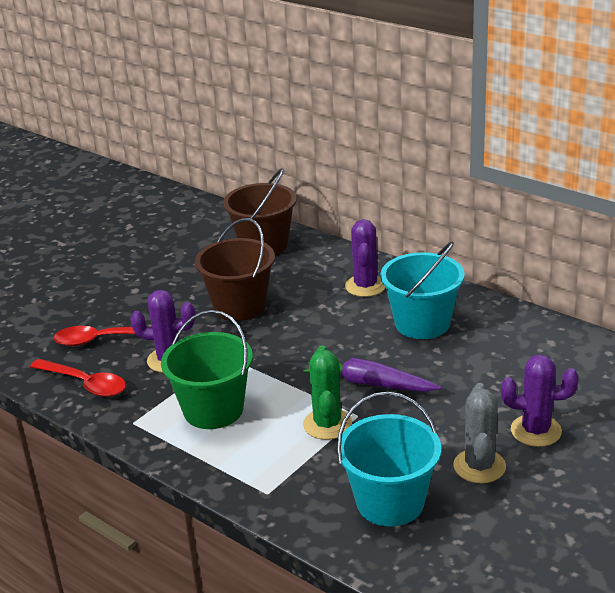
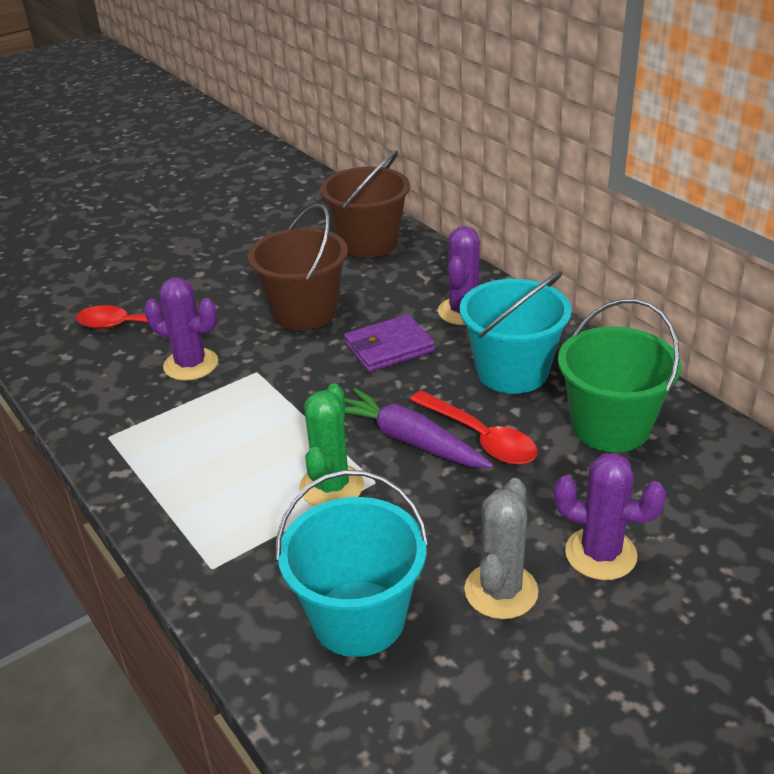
camera: 15 degrees right, 5 degrees up
red spoon [30,359,126,397] -> red spoon moved to [410,391,538,465]
green bucket [161,310,253,429] -> green bucket moved to [558,299,681,452]
none -> purple wallet [344,314,435,372]

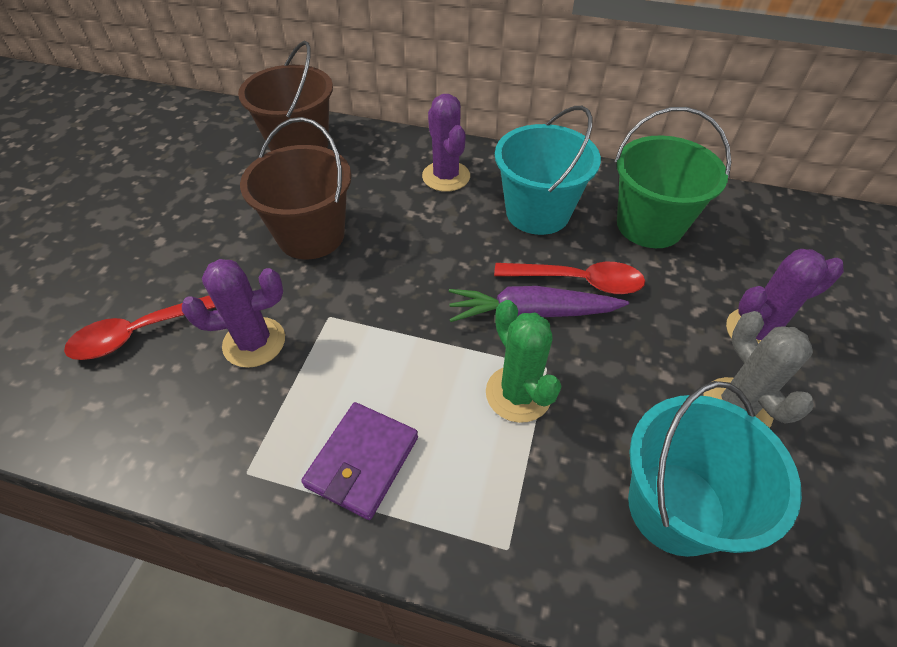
camera: 40 degrees left, 15 degrees up
purple wallet [344,314,435,372] -> purple wallet moved to [301,402,418,520]

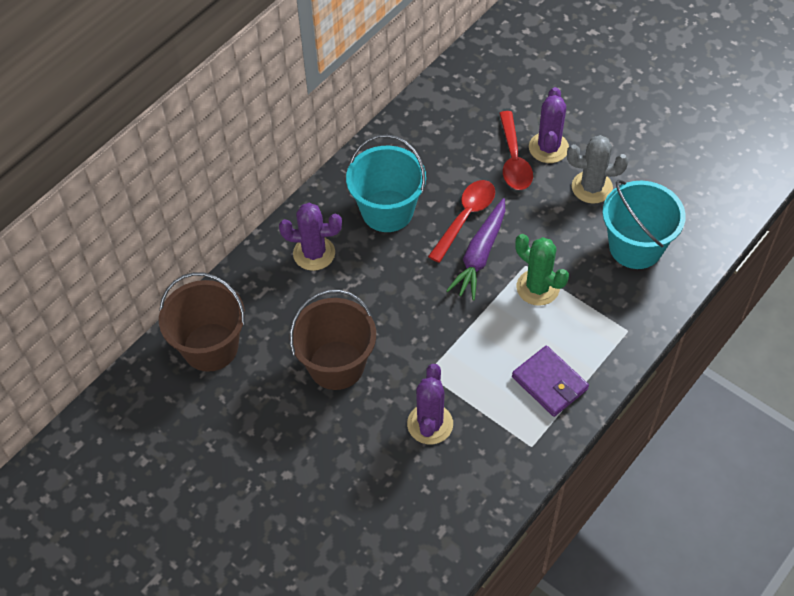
camera: 65 degrees left, 5 degrees up
red spoon [64,296,215,360] -> red spoon moved to [499,111,533,190]
green cactus [486,300,562,423] -> green cactus turned 45 degrees clockwise [515,234,569,306]
green bucket [615,107,731,248] -> none

